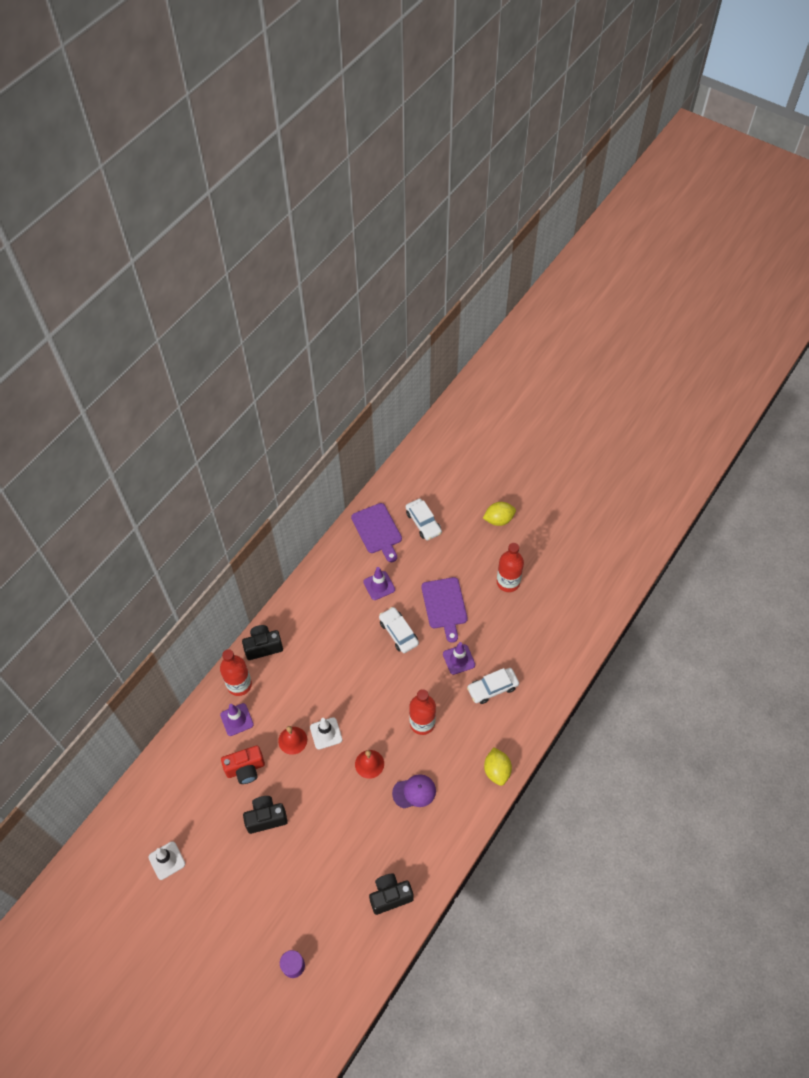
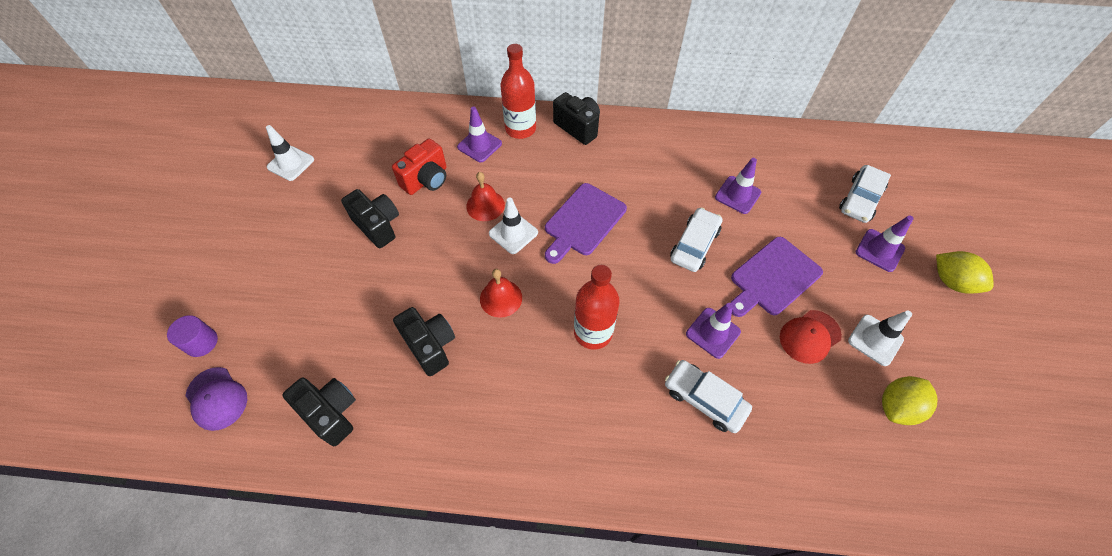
camera: 60 degrees right, 0 degrees up
red camera [221,745,265,784] -> red camera turned 90 degrees counterclockwise [392,138,447,195]
purple cutting board [351,503,402,562] -> purple cutting board moved to [545,183,627,264]
purple cap [392,774,436,809] -> purple cap moved to [185,367,247,431]
yellow lemon [484,748,512,786] -> yellow lemon moved to [882,376,937,425]
red bottle [497,543,524,592] -> white traffic cone [848,310,912,366]
none -> black camera [393,307,455,376]
none -> red cap [780,310,842,364]
none -> purple traffic cone [856,216,914,272]

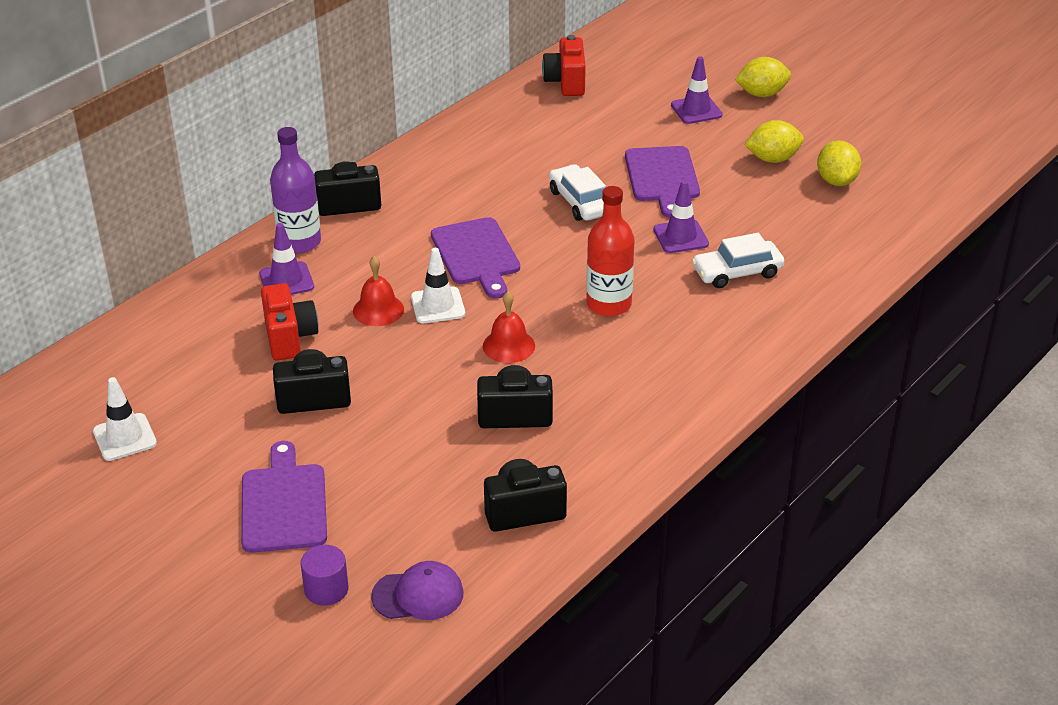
camera: 55 degrees left, 20 degrees down
red bottle [500,44,536,139] -> purple bottle [270,127,321,253]
purple traffic cone [715,158,761,214] -> none
red cap [780,310,842,364] -> none
white car [839,165,891,223] -> none
white traffic cone [848,310,912,366] -> yellow lemon [744,120,804,163]
none -> purple cutting board [241,441,327,553]
none -> red camera [542,35,586,96]

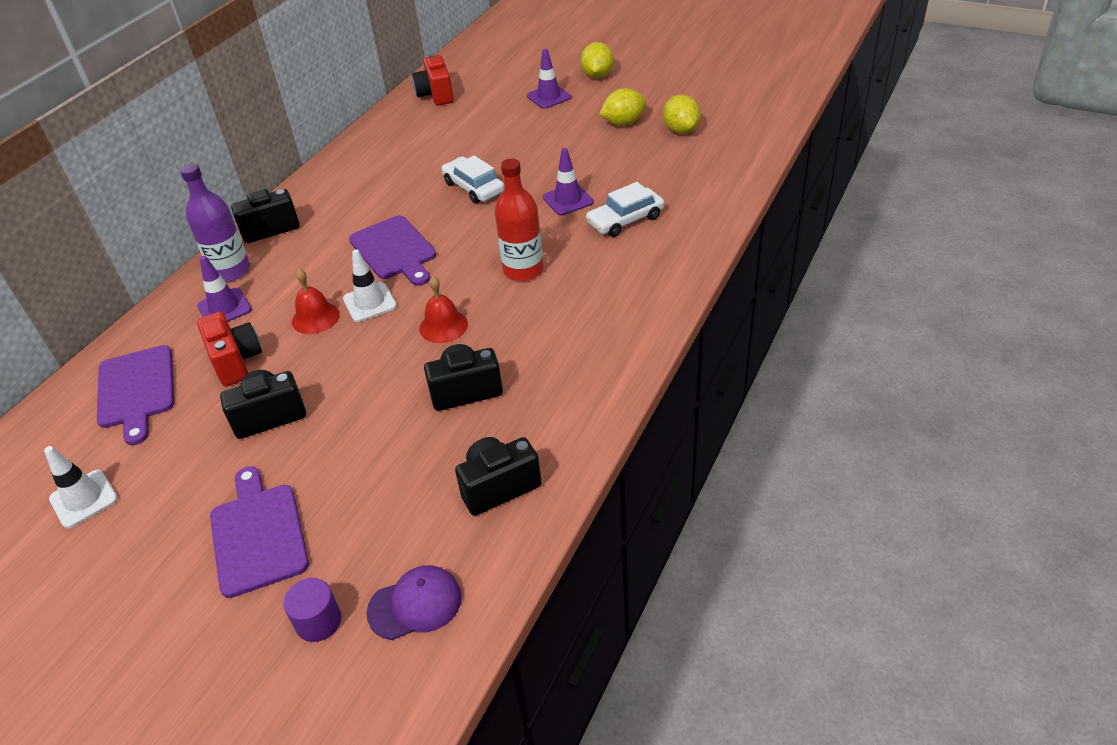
camera: 10 degrees left, 5 degrees up
purple cutting board [625,146,700,218] -> purple cutting board moved to [97,345,174,445]
yellow lemon [735,57,791,97] -> yellow lemon turned 60 degrees counterclockwise [581,42,614,78]

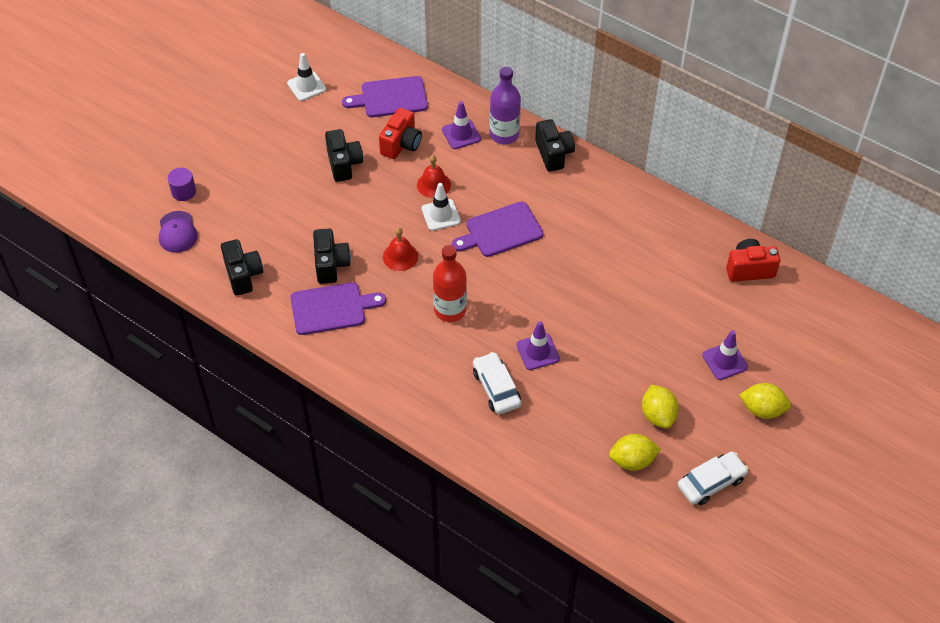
camera: 95 degrees right, 10 degrees up
red camera [197,312,262,387] -> red camera turned 45 degrees counterclockwise [379,108,422,159]
purple cutting board [210,466,309,598] -> purple cutting board moved to [290,282,386,335]
white car [441,155,504,204] -> white car moved to [678,451,749,505]

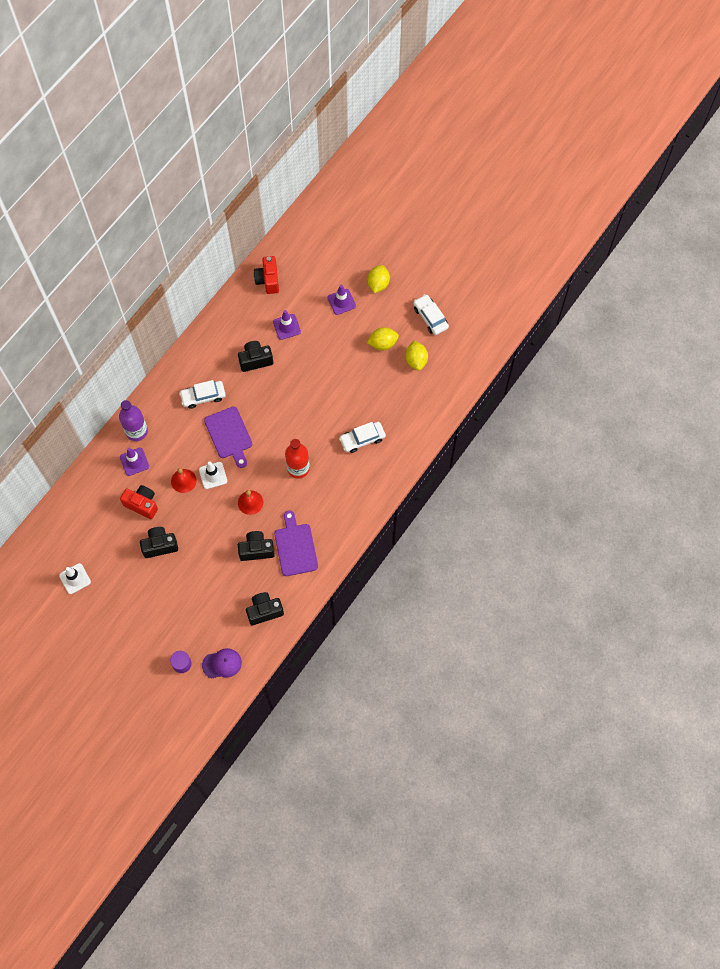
camera: 90 degrees left, 15 degrees up
purple cutting board [342,76,428,117] -> none
purple traffic cone [517,321,560,370] -> purple traffic cone moved to [273,310,301,340]
black camera [535,119,575,172] -> black camera moved to [238,341,273,372]
none -> white car [179,380,226,409]

